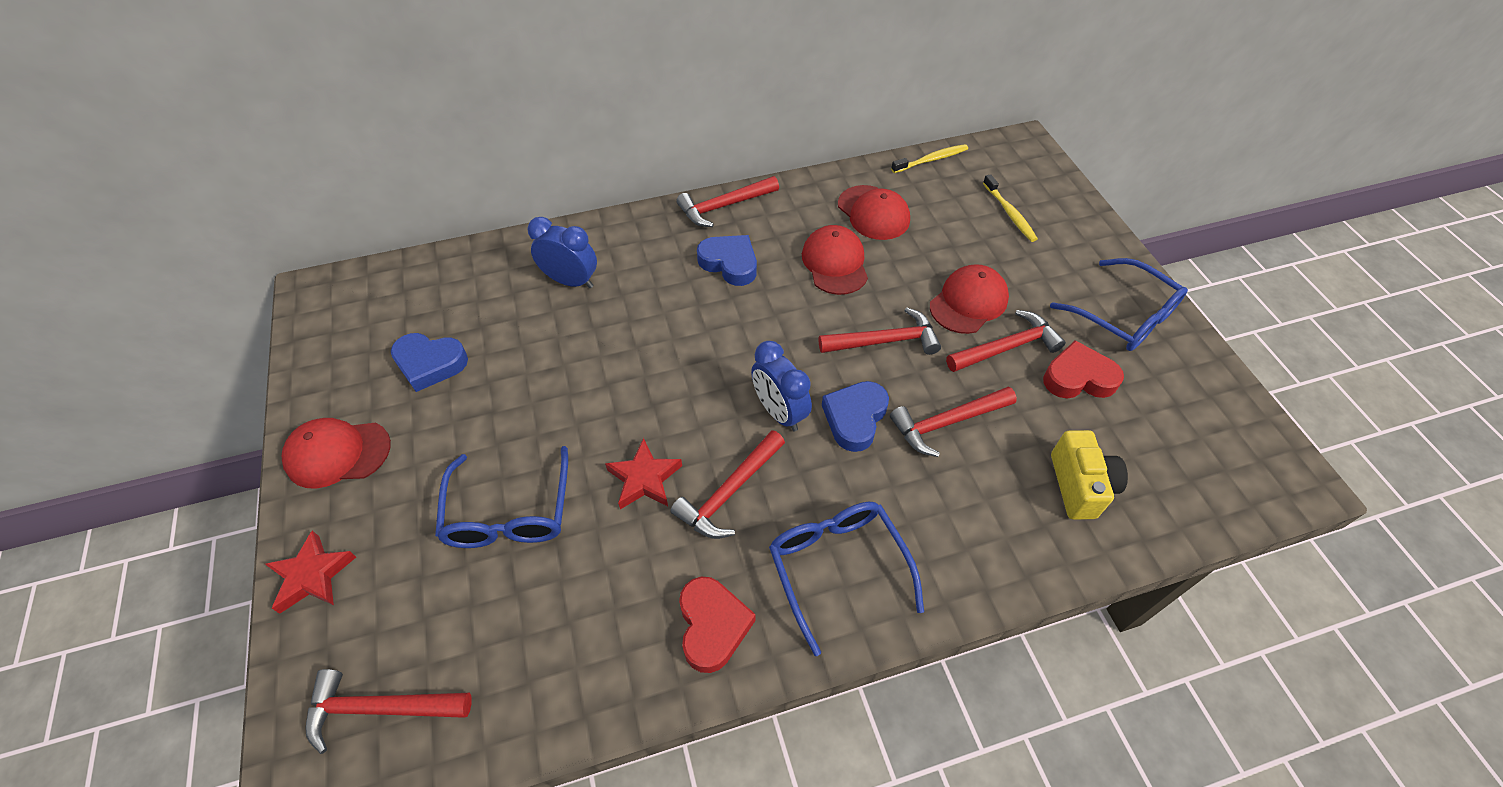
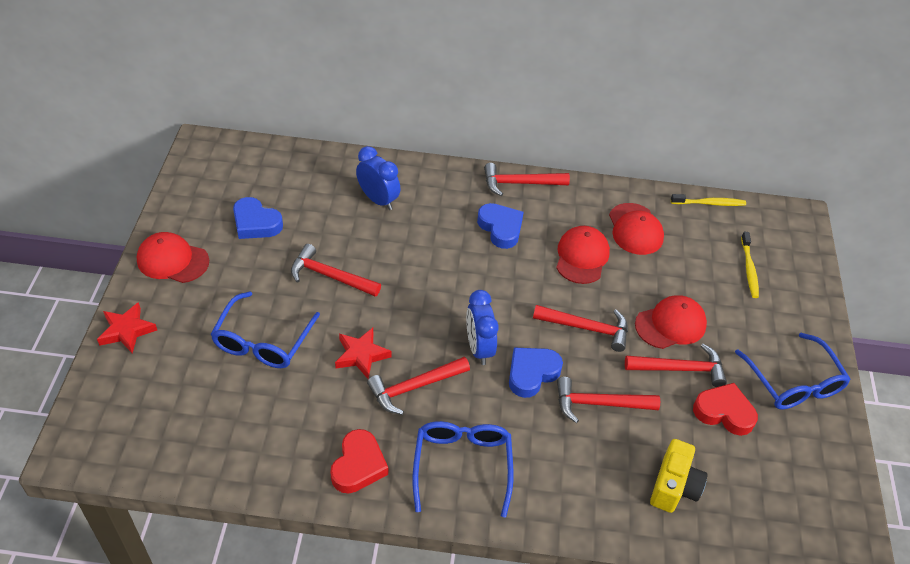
camera: 20 degrees right, 5 degrees down
red hammer [305,669,472,754] -> red hammer moved to [291,244,381,297]

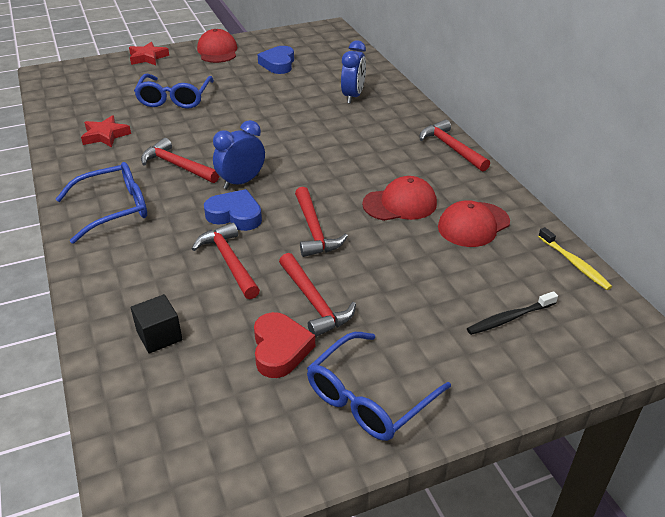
camera: 65 degrees right, 10 degrees down
blue glasses [210,291,320,368] -> blue glasses turned 75 degrees counterclockwise [134,74,214,109]
red hammer [291,244,381,297] -> none
red heart [330,429,388,493] -> none
red star [335,328,392,379] -> red star moved to [81,115,131,148]
blue heart [477,203,524,249] -> none
red cap [635,295,707,349] -> none
yellow camera [650,439,707,513] -> black cube [131,294,183,354]
yellow toothbrush [741,232,759,298] -> black toothbrush [467,291,558,335]

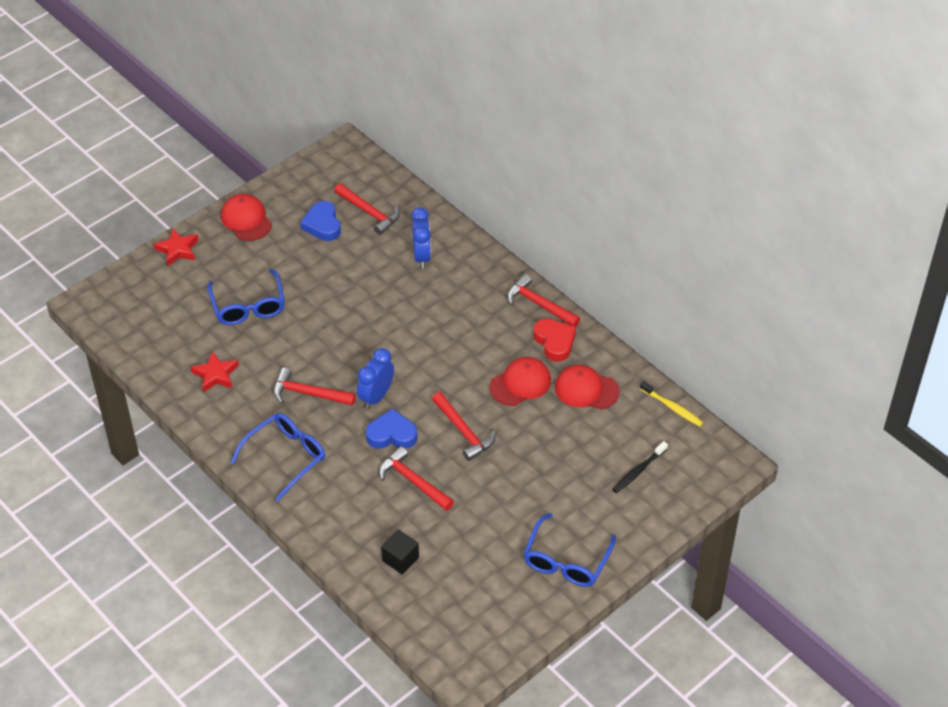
camera: 20 degrees left, 10 degrees up
red heart [254,312,315,378] -> red heart moved to [533,319,576,362]
red hammer [279,253,356,337] -> red hammer moved to [334,183,400,235]
red cap [438,200,510,247] -> red cap turned 75 degrees clockwise [555,365,620,409]

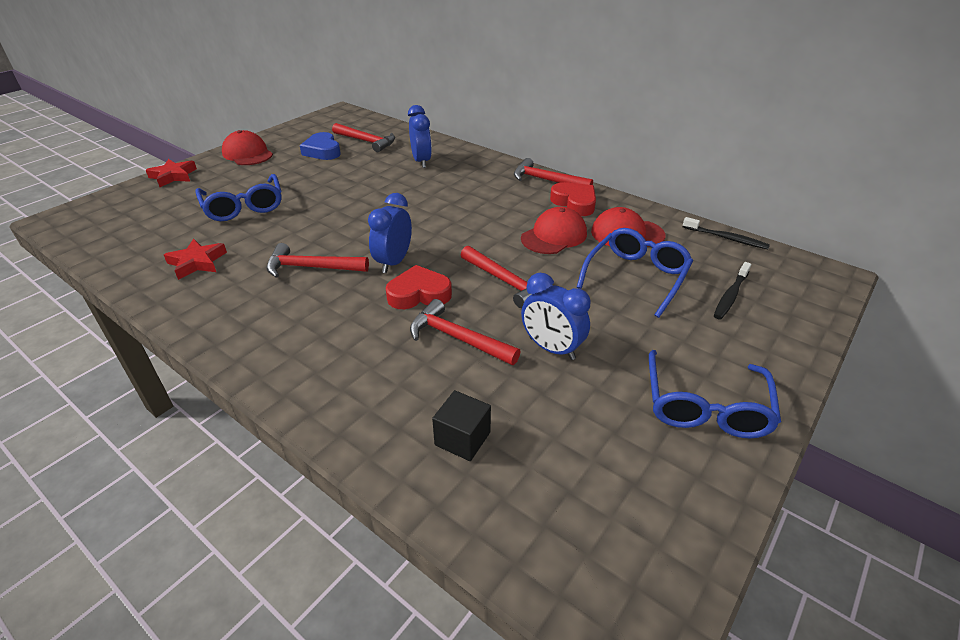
camera: 10 degrees left, 10 degrees down
blue glasses [231,413,325,501] -> blue glasses moved to [577,228,693,318]
blue heart [366,408,418,449] -> red heart [386,265,452,309]
yellow toothbrush [639,381,703,426] -> black toothbrush [683,217,770,249]
none -> blue clock [521,273,590,360]

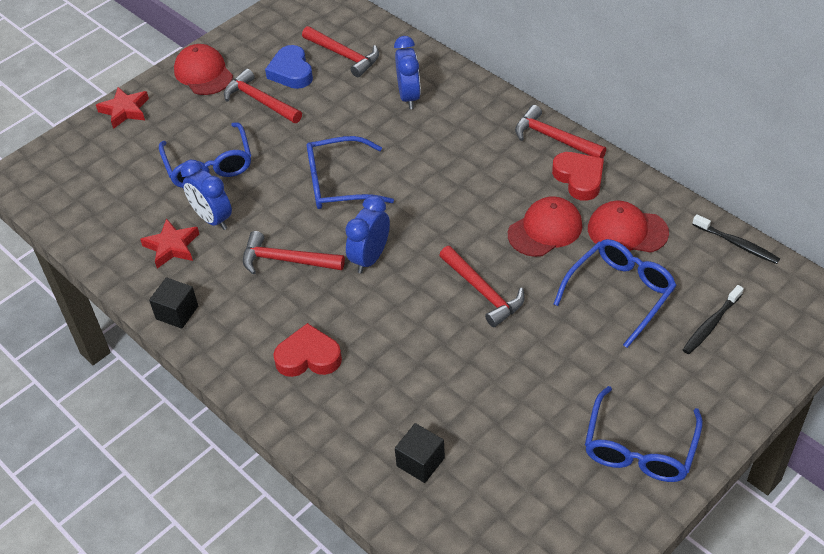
camera: 10 degrees right, 10 degrees up
red heart [386,265,452,309] -> red heart moved to [273,323,342,377]
red hammer [410,299,521,365] -> red hammer moved to [224,69,302,123]
blue clock [521,273,590,360] -> blue clock moved to [181,160,232,230]
none -> black cube [149,277,198,329]
none -> blue glasses [307,136,394,209]

